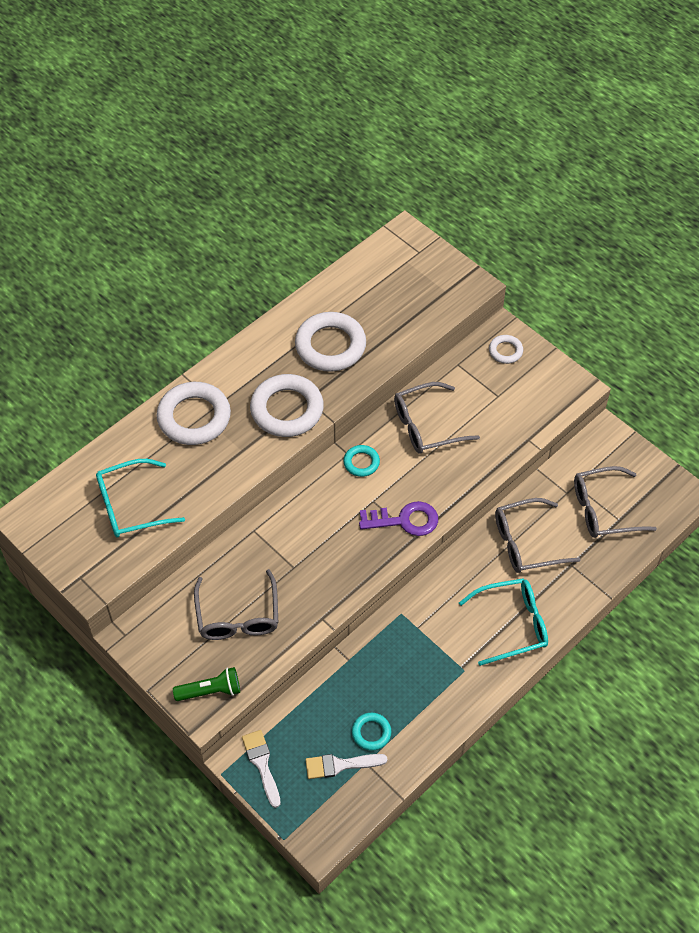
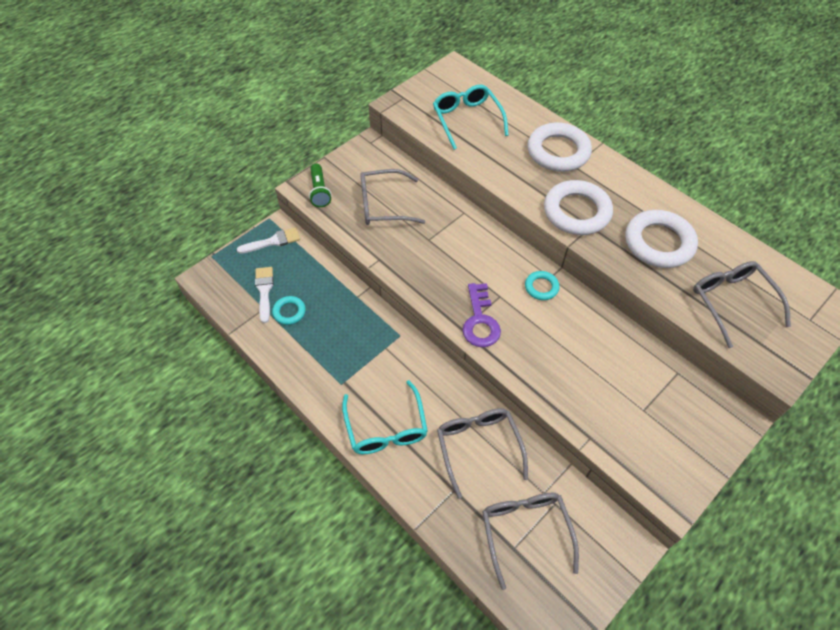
camera: 90 degrees right, 0 degrees up
grey glasses [394,382,480,454] -> grey glasses moved to [693,261,791,348]
white ring [489,335,523,364] -> none

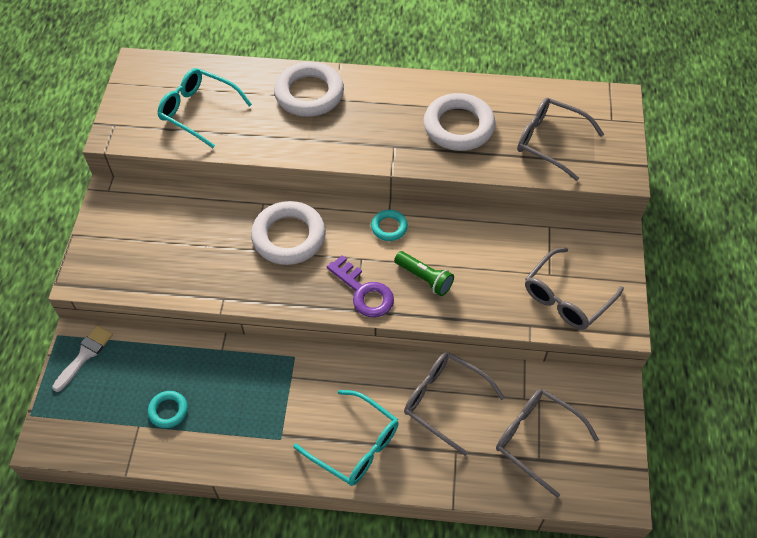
camera: 40 degrees left, 0 degrees up
white brush [255,267,274,323] -> none
green flashlight [309,163,332,207] -> green flashlight moved to [394,251,454,296]
grey glasses [360,169,425,225] -> grey glasses moved to [525,247,624,330]
white ring [544,180,613,235] -> white ring moved to [251,201,326,265]

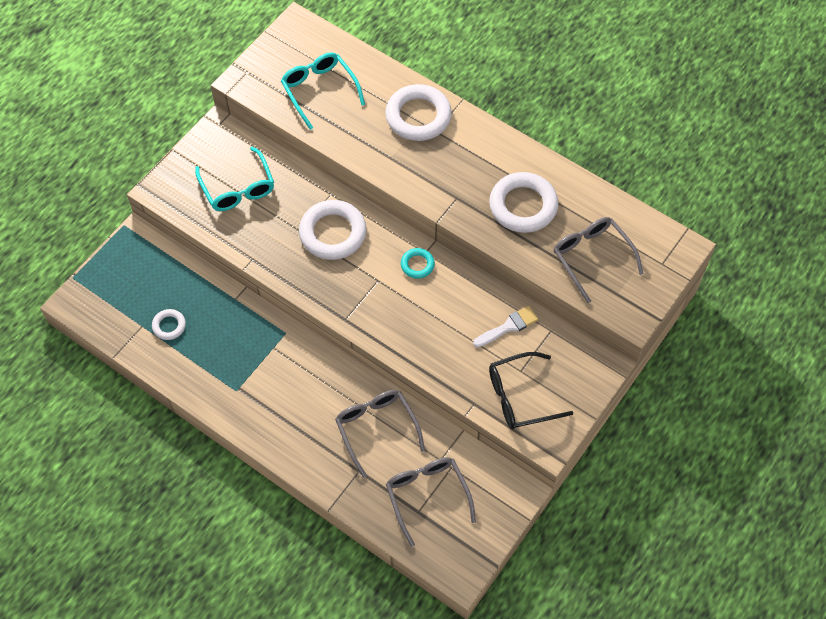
camera: 30 degrees right, 5 degrees up
white brush [52,325,113,392] -> white brush moved to [473,306,538,348]
turquoise ring [148,391,188,428] -> white ring [152,309,186,340]
turquoise glasses [293,390,399,486] -> turquoise glasses moved to [195,147,274,211]
purple key [327,255,394,317] -> none
green flashlight [394,251,454,296] -> none
grey glasses [525,247,624,330] -> black glasses [489,352,573,429]

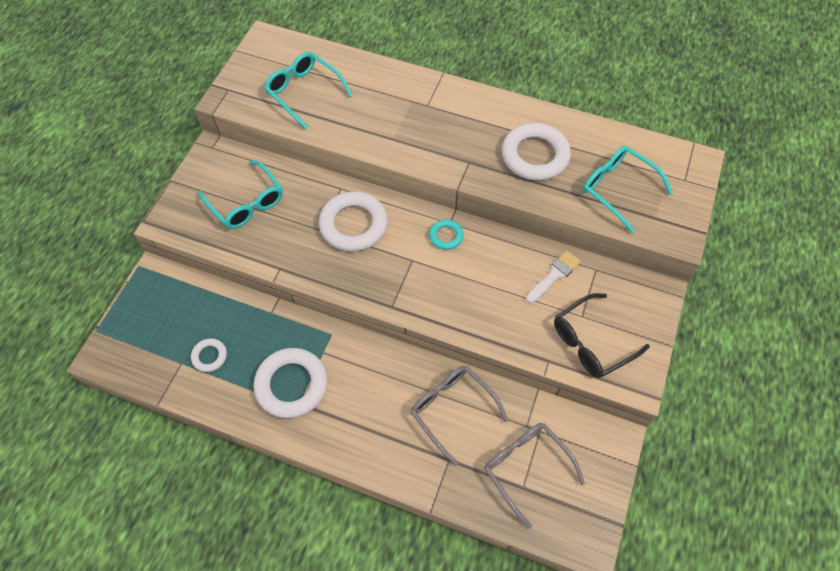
camera: 15 degrees left, 0 degrees up
white ring [385,84,452,141] -> white ring moved to [254,348,327,418]
grey glasses [553,217,644,303] -> turquoise glasses [583,146,673,233]

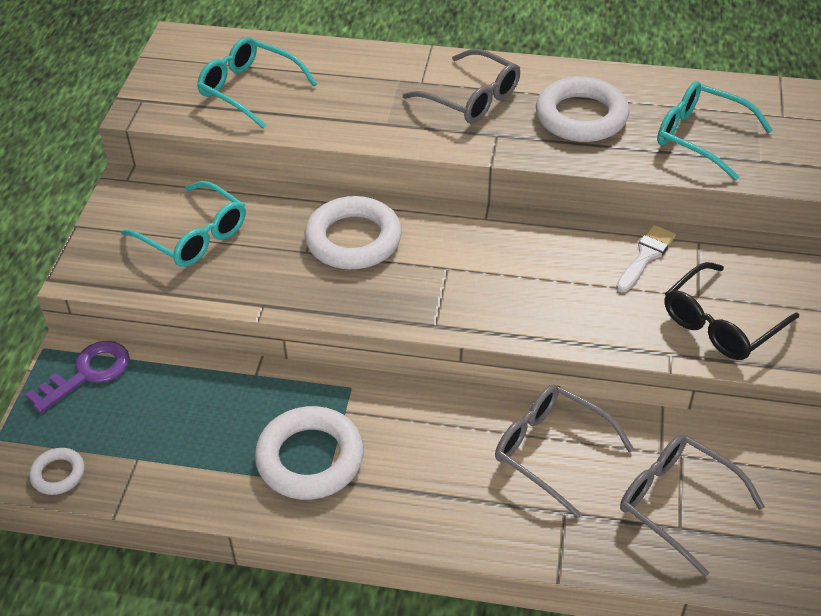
camera: 10 degrees left, 15 degrees down
white ring [191,338,227,372] -> white ring moved to [29,448,85,495]
turquoise ring [429,220,464,250] -> none
none -> purple key [25,341,130,413]
none -> grey glasses [403,49,520,124]

